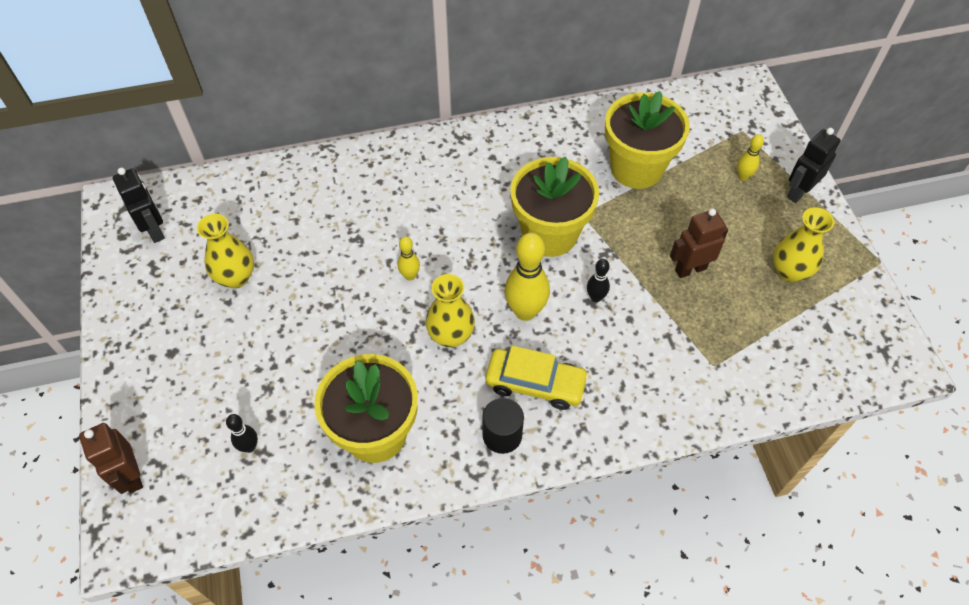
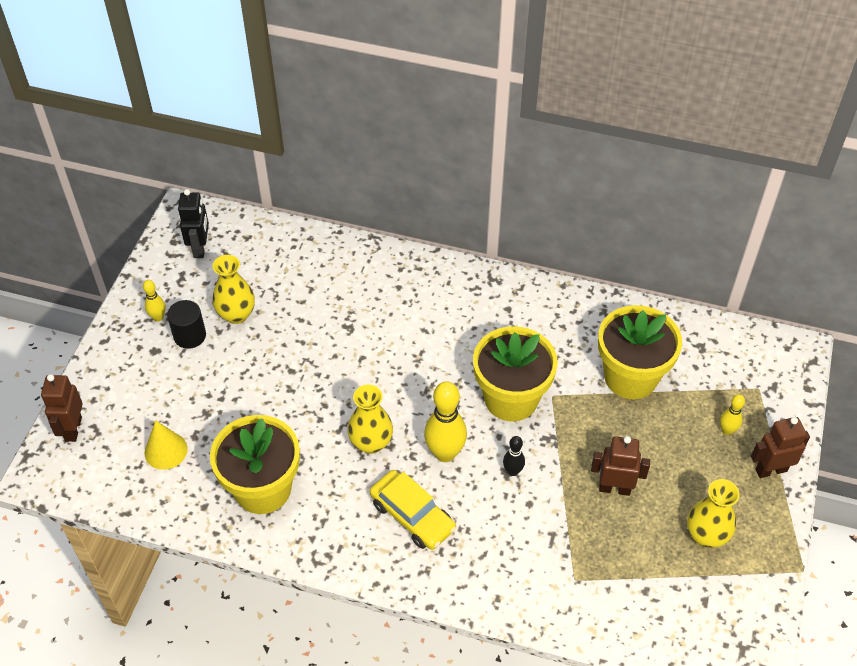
camera: 30 degrees right, 5 degrees down
black bowling pin [226,414,258,453] -> yellow cone [145,420,188,470]
yellow bowling pin [397,236,420,281] -> yellow bowling pin moved to [143,280,165,322]
black cylinder [482,398,524,454] -> black cylinder moved to [167,300,206,349]
black robot [787,128,841,203] -> brown robot [751,417,810,478]

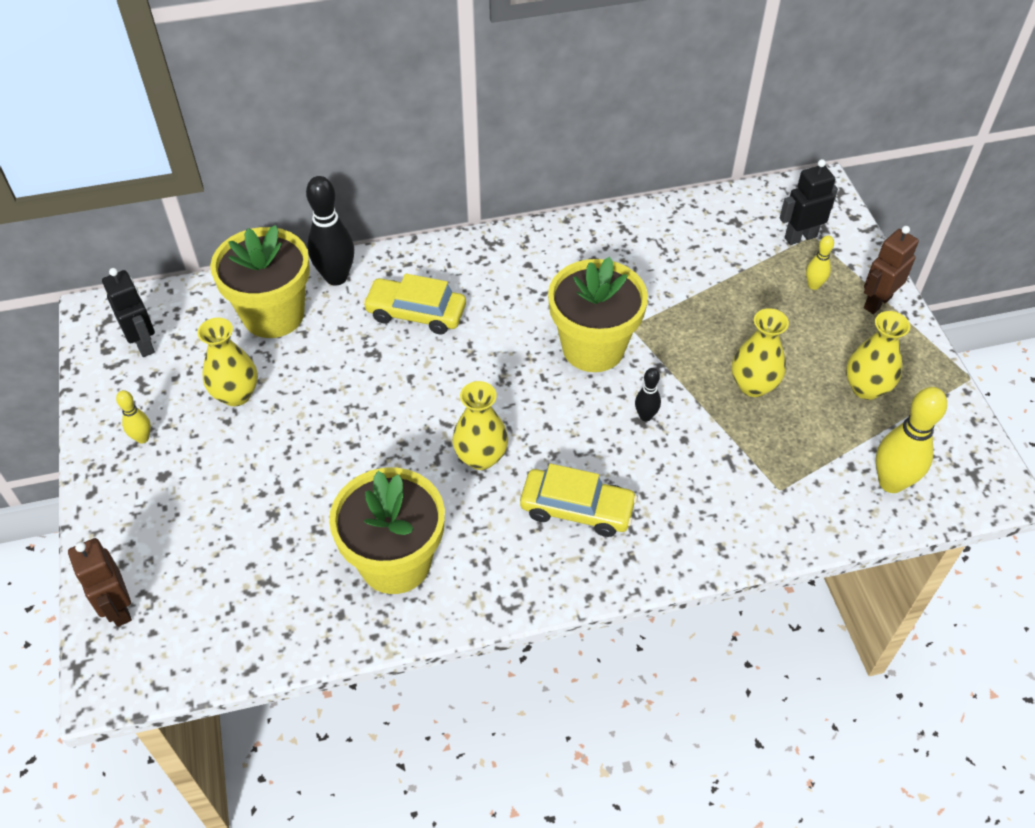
camera: 30 degrees left, 0 degrees up
yellow cone [145,420,188,470] -> none
black cylinder [167,300,206,349] -> none
yellow bowling pin [424,381,467,462] -> yellow bowling pin moved to [876,387,947,493]
brown robot [591,436,650,496] -> yellow vase [732,308,789,397]
yellow flower pot [598,305,682,399] -> yellow flower pot moved to [210,225,310,338]
none -> black bowling pin [306,176,354,286]
none -> yellow car [363,274,466,334]
none -> black robot [780,159,838,245]

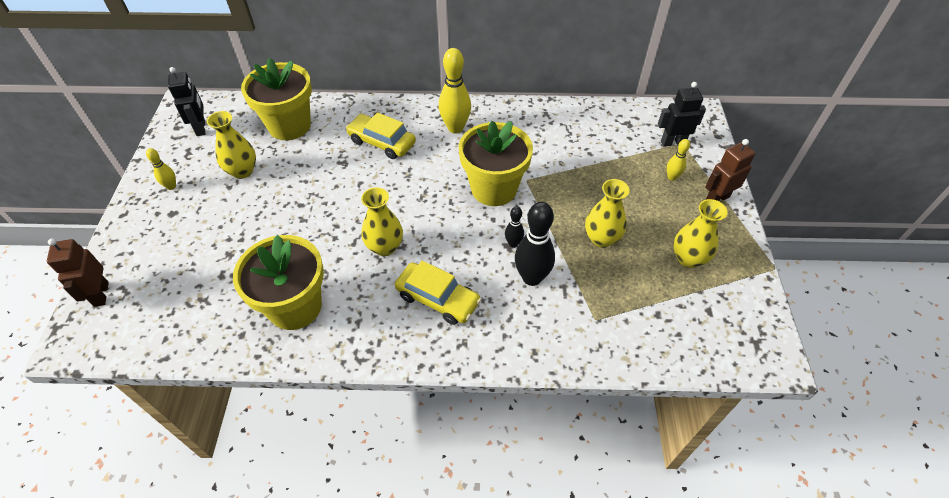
camera: 15 degrees right, 0 degrees up
black bowling pin [306,176,354,286] -> black bowling pin moved to [515,202,555,286]
yellow bowling pin [876,387,947,493] -> yellow bowling pin moved to [439,48,471,134]

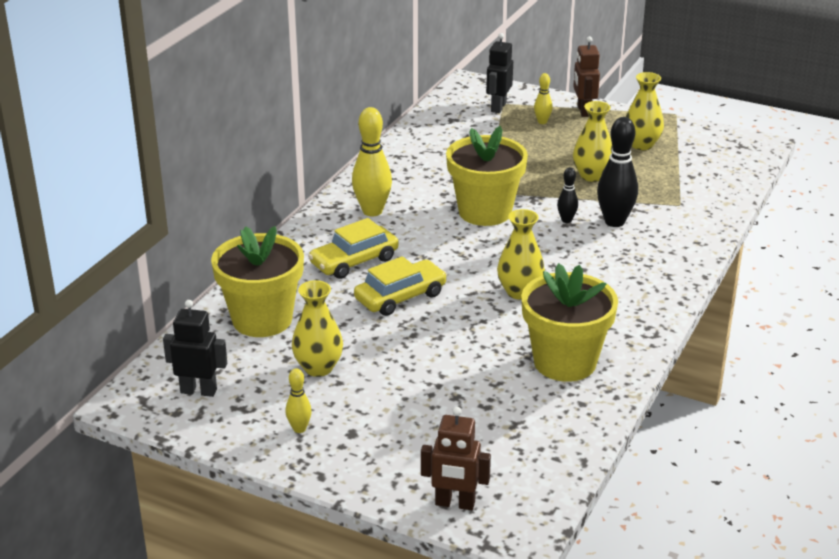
camera: 65 degrees left, 20 degrees down
yellow car [395,260,481,325] -> yellow car moved to [354,256,447,316]

